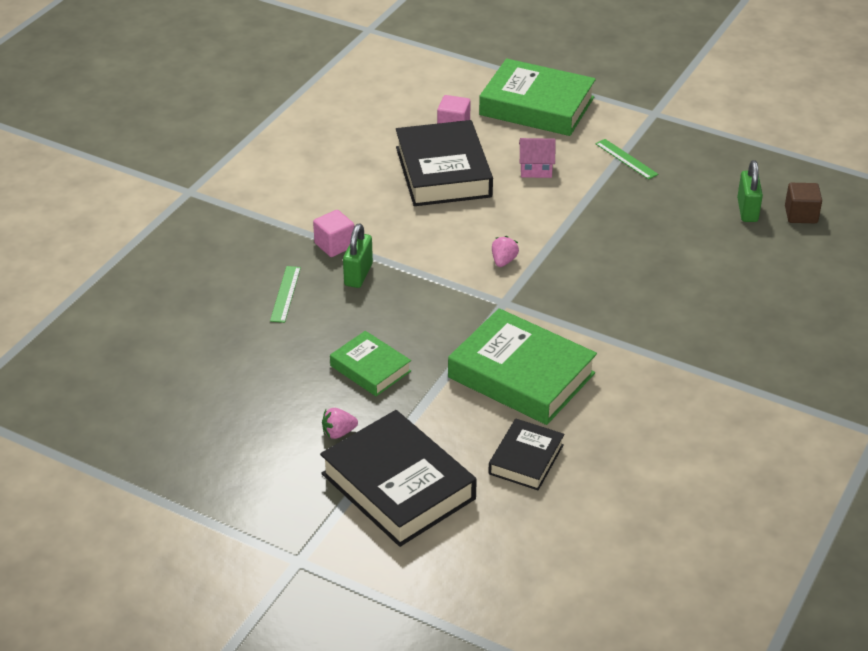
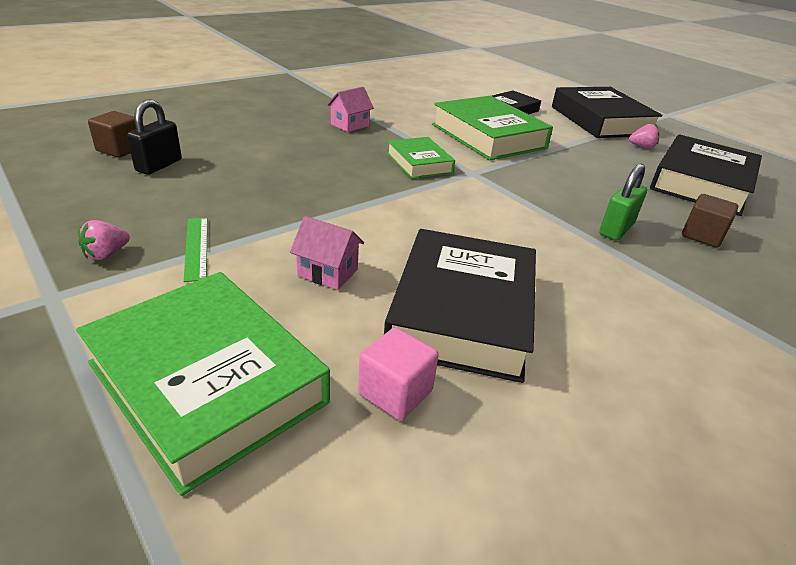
camera: 160 degrees left, 5 degrees down
green ruler [270,266,301,323] -> brown cube [682,194,738,248]
pink cube [313,210,354,257] -> none
green book [330,331,411,396] -> green book moved to [387,137,455,179]
pink strawberry [492,236,519,267] -> pink strawberry moved to [78,220,130,260]
green padlock [737,160,763,222] -> black padlock [127,99,182,175]
none -> pink house [327,87,374,132]
none -> black book [650,134,762,216]

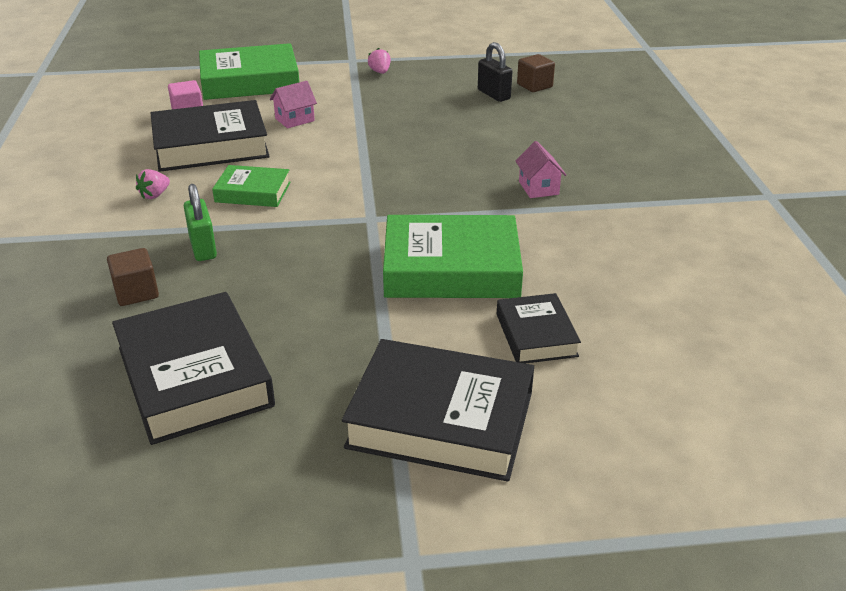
camera: 125 degrees right, 0 degrees up
green ruler [184,218,208,282] -> none
black book [384,229,536,383] -> black book turned 60 degrees counterclockwise [151,100,270,172]
green book [387,137,455,179] -> green book moved to [212,165,291,207]
pink strawberry [629,124,660,148] -> pink strawberry moved to [136,169,170,199]

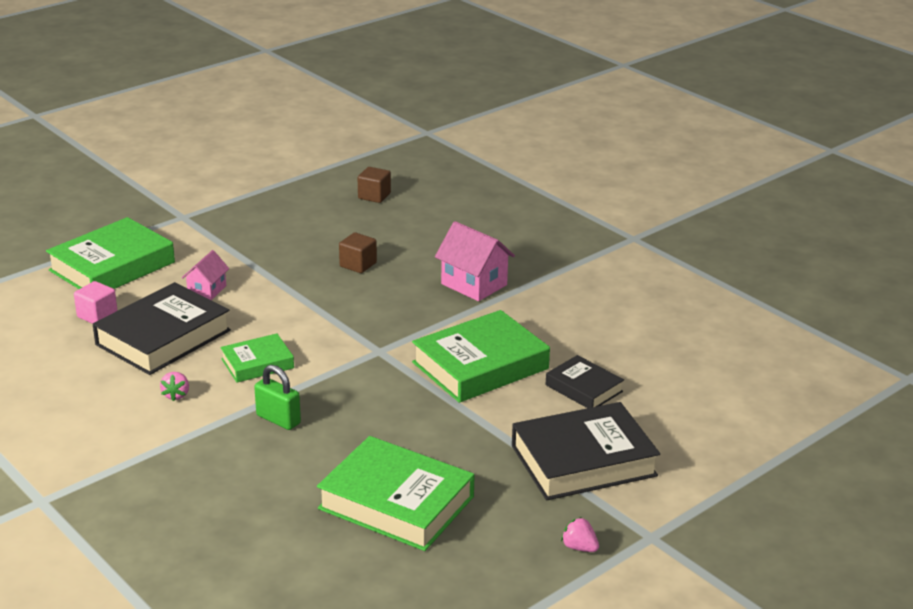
camera: 35 degrees left, 5 degrees down
brown cube [107,248,159,306] -> brown cube moved to [339,232,377,273]
black book [112,292,275,445] -> green book [317,436,475,551]
pink strawberry [368,48,391,74] -> pink strawberry moved to [561,517,599,552]
black padlock [478,42,512,102] -> none
pink house [516,141,566,198] -> pink house [435,221,515,301], size x1.65

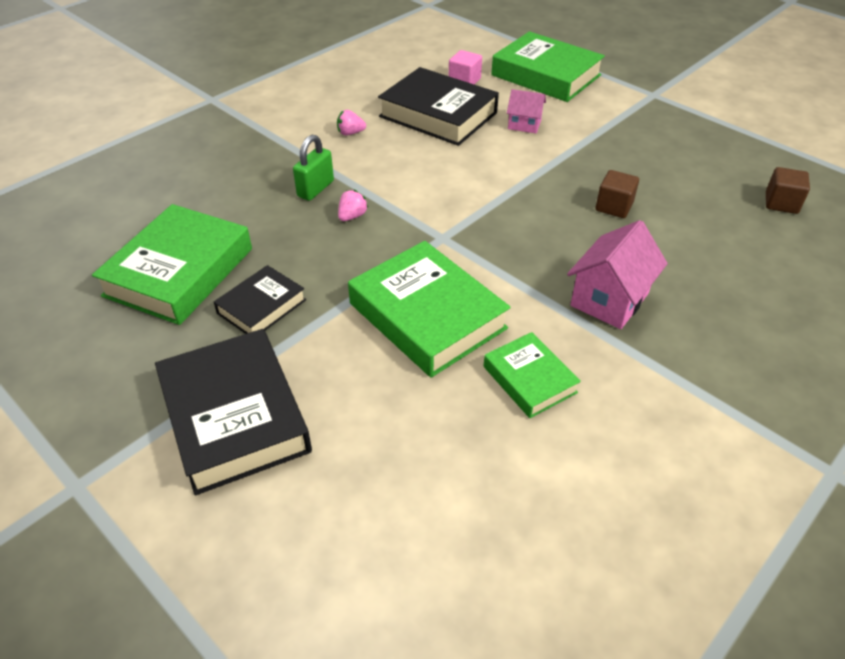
camera: 85 degrees right, 15 degrees up
green book [220,333,294,383] -> green book moved to [484,332,581,418]
black book [546,355,624,408] -> black book moved to [214,265,306,334]
pink strawberry [561,517,599,552] -> pink strawberry moved to [338,190,368,221]

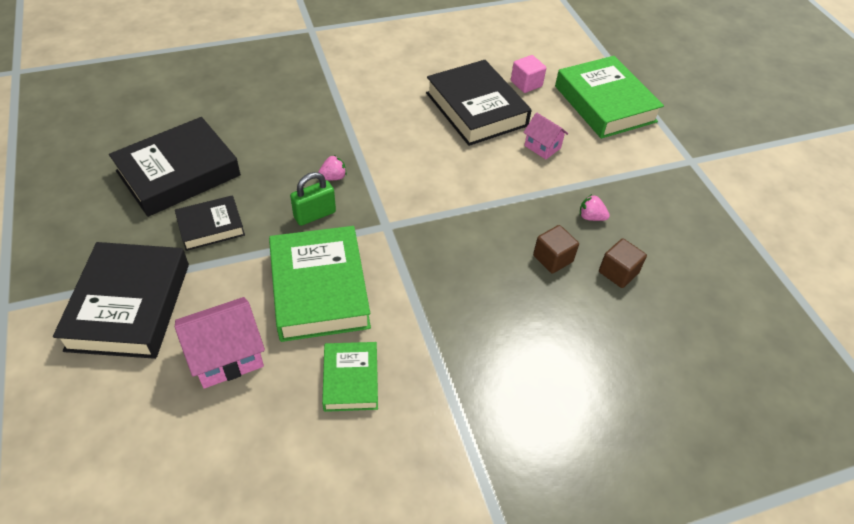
camera: 25 degrees right, 5 degrees up
green book [92,204,252,325] -> black book [109,117,241,217]
green padlock [293,135,334,201] -> green padlock moved to [290,172,336,226]
pink strawberry [337,110,366,135] -> pink strawberry moved to [580,194,610,221]
pink house [567,220,668,329] -> pink house moved to [175,297,265,389]
brown cube [766,167,810,214] -> brown cube moved to [599,238,647,288]

